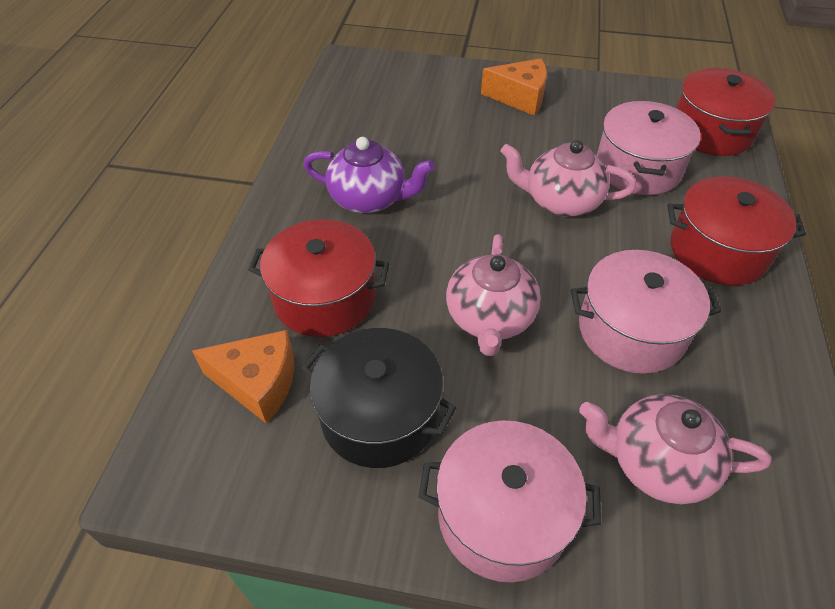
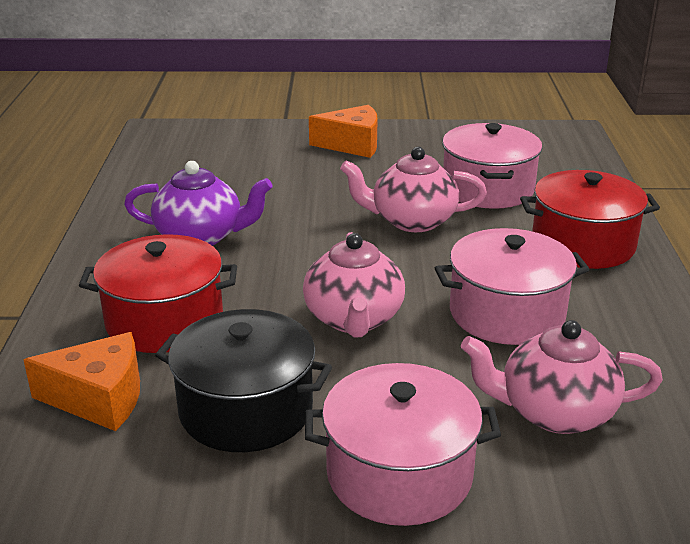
camera: 10 degrees left, 20 degrees down
red pot [676,68,776,156] -> none

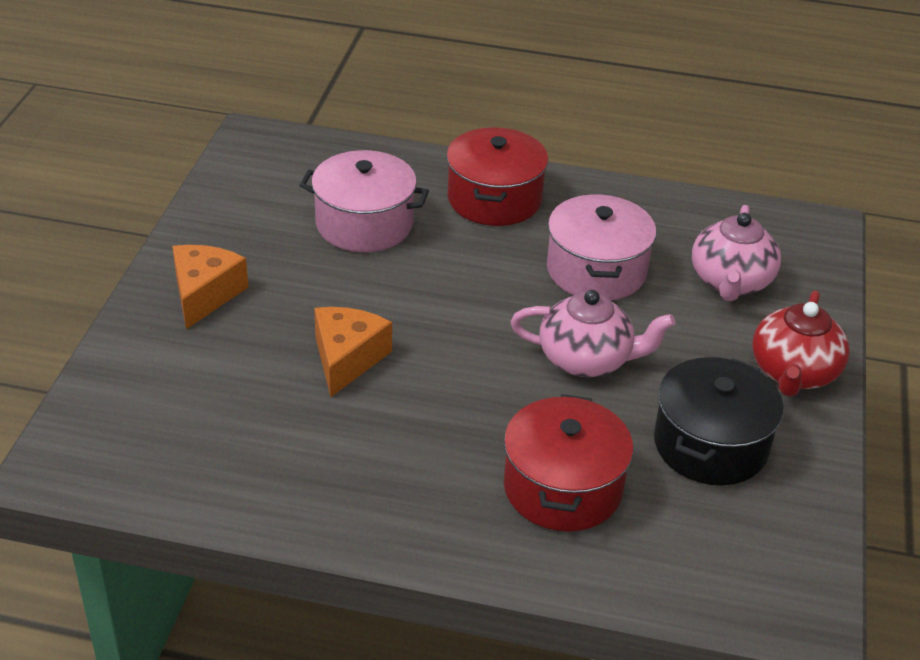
camera: 80 degrees left, 10 degrees up
orange cheese [23,332,140,431] -> orange cheese moved to [314,307,392,397]
purple teapot [124,161,273,246] -> none
pink pot [305,363,501,526] -> red teapot [752,291,850,397]
pink teapot [340,147,487,232] -> none

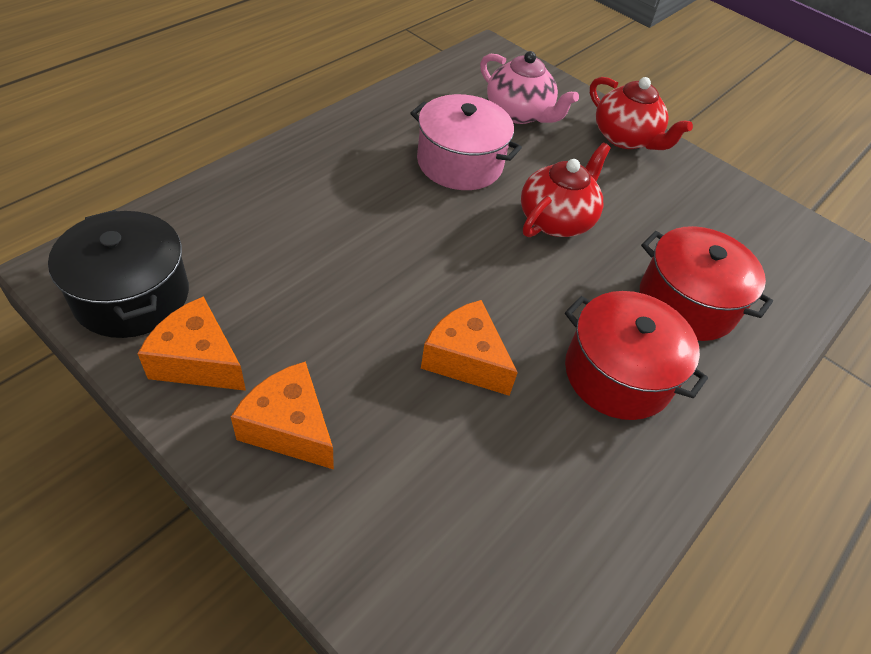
camera: 65 degrees left, 10 degrees up
pink pot [299,150,429,252] -> none
red pot [446,127,548,226] -> red pot moved to [565,291,708,420]
pink teapot [510,290,675,377] -> red teapot [521,143,611,237]
black pot [654,357,784,485] -> black pot moved to [48,210,189,338]
none -> orange cheese [137,296,246,391]

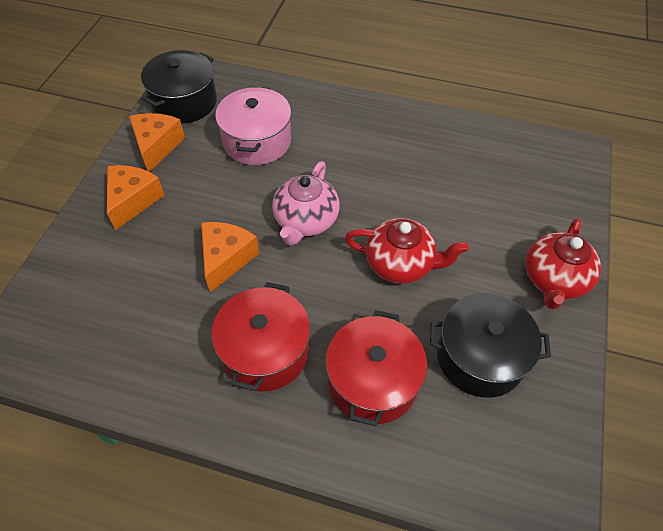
camera: 70 degrees right, 5 degrees up
pink pot [410,94,522,190] -> pink pot moved to [215,87,291,165]
pink teapot [480,51,579,124] -> pink teapot moved to [272,161,340,246]
none -> black pot [430,293,551,398]

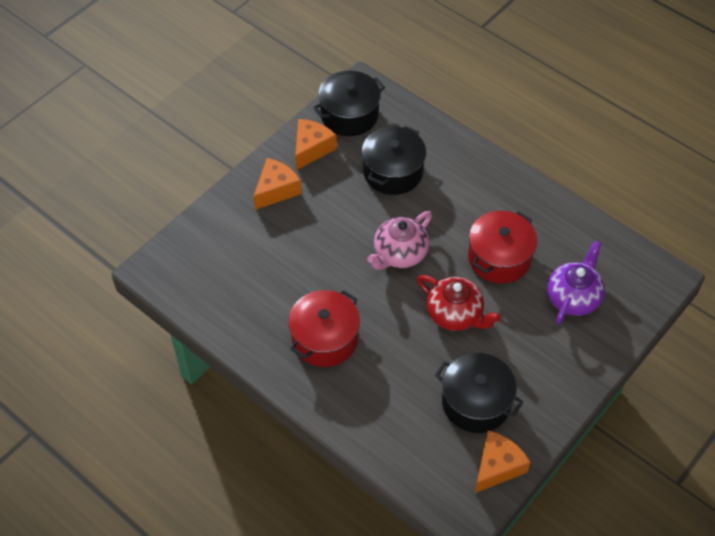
camera: 25 degrees right, 0 degrees up
orange cheese [201,222,259,293] -> orange cheese moved to [475,430,530,493]
pink pot [215,87,291,165] -> black pot [362,126,426,195]
red pot [326,310,427,426] -> red pot moved to [468,211,537,283]
red teapot [526,218,602,310] -> none
none -> purple teapot [547,241,605,324]

